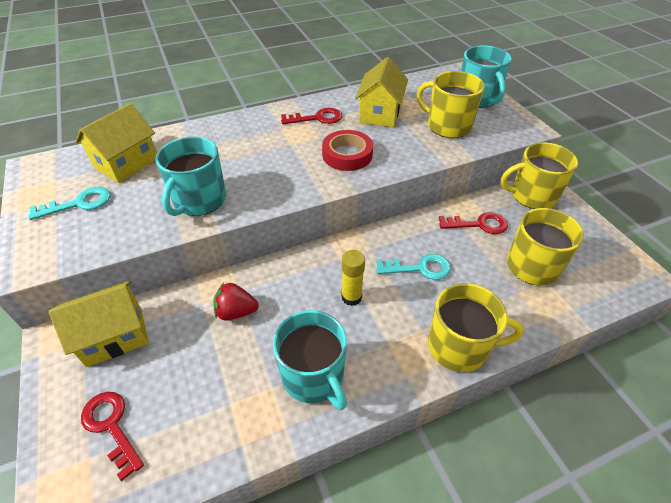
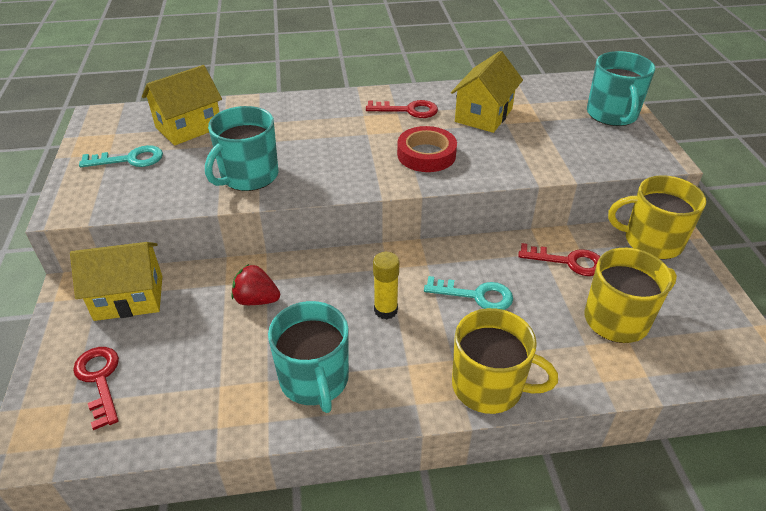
camera: 15 degrees right, 5 degrees down
yellow mug [417,71,485,138] -> none

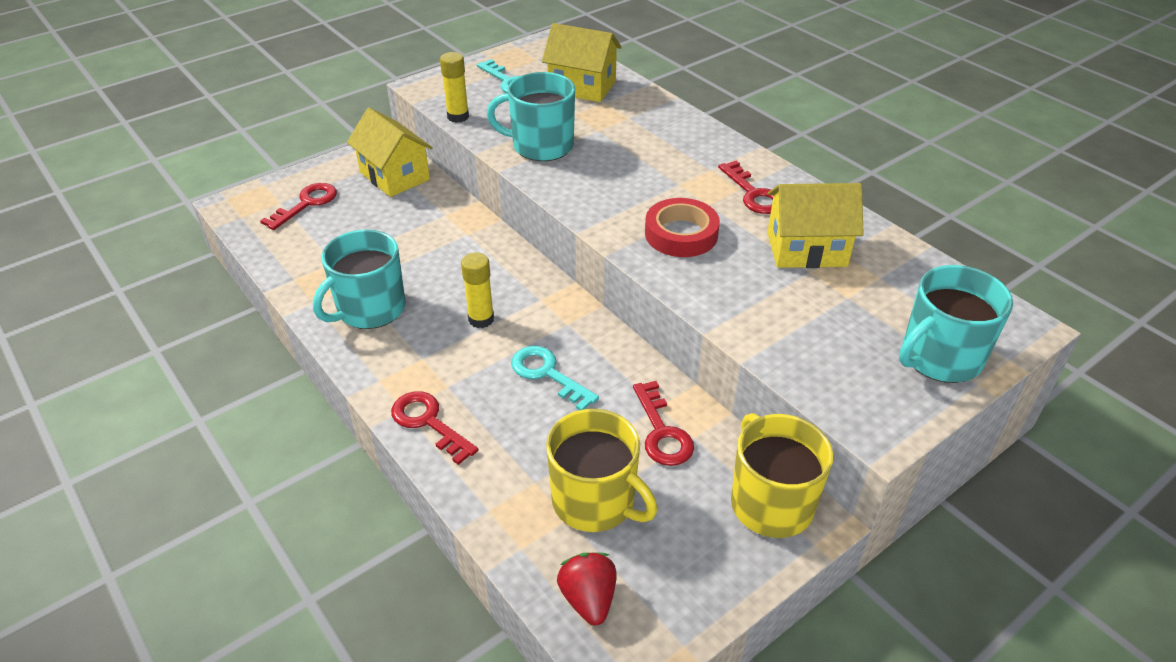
camera: 60 degrees right, 0 degrees up
red strawberry [232,264,280,305] -> red strawberry moved to [557,553,617,626]
turquoise key [424,276,513,310] -> turquoise key turned 150 degrees clockwise [511,346,599,410]
yellow mug [452,308,558,414] -> red key [391,391,478,465]
none -> yellow glue stick [440,52,469,123]

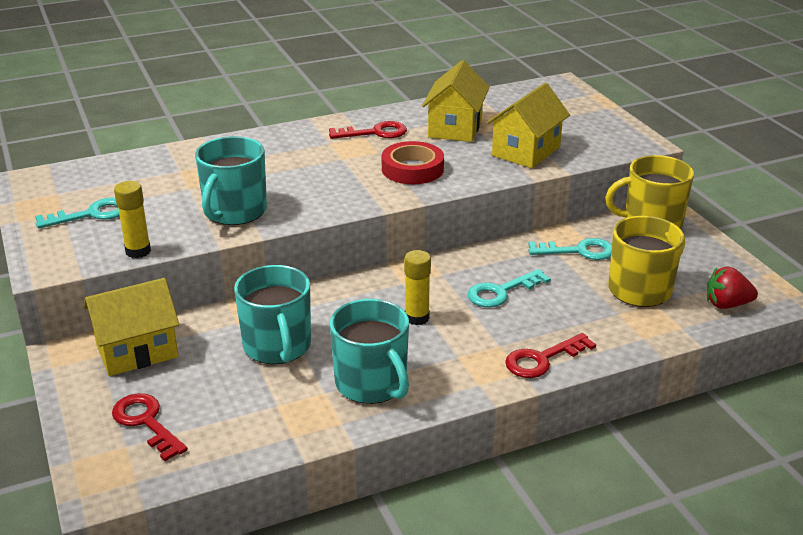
camera: 75 degrees left, 10 degrees down
yellow house [542,23,622,102] -> yellow house moved to [487,83,570,168]
red key [633,381,694,466] -> turquoise key [528,238,612,260]
turquoise mug [899,265,1013,383] -> turquoise mug moved to [234,265,311,364]

